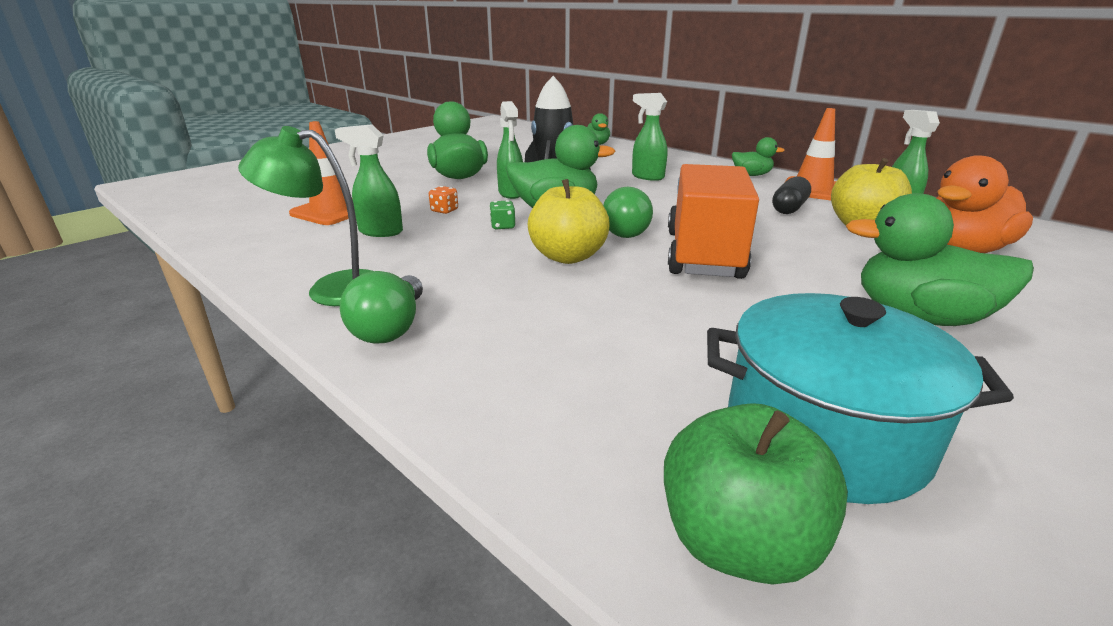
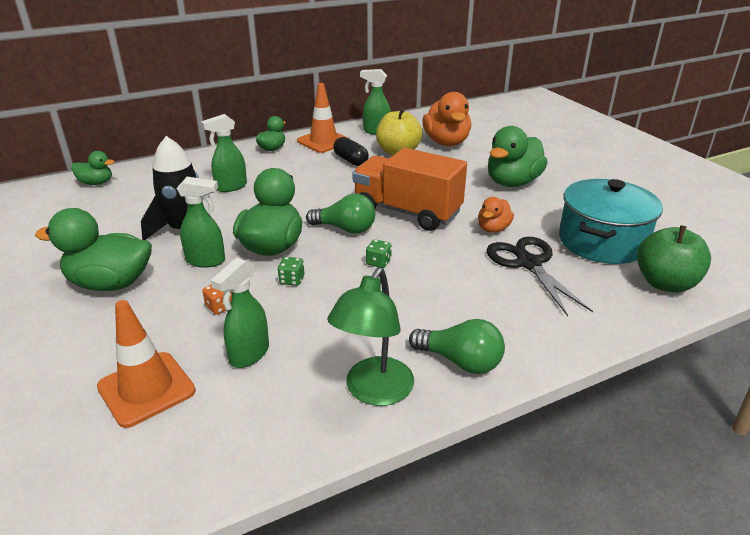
camera: 70 degrees left, 5 degrees up
yellow apple [528,179,610,264] -> green dice [366,239,392,268]
none -> orange duck [478,197,514,233]
none -> black scissors [487,237,593,316]

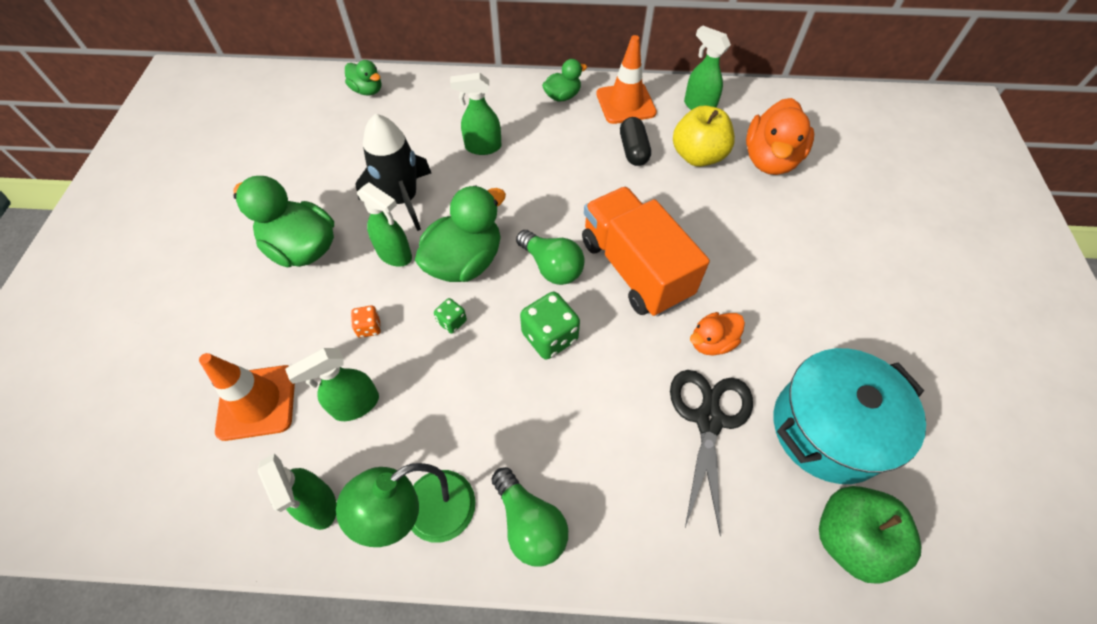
camera: 30 degrees right, 25 degrees up
green dice [366,239,392,268] -> green dice [520,292,580,360], size x1.87
green duck [488,126,547,187] -> none
none -> green spray bottle [258,453,337,530]

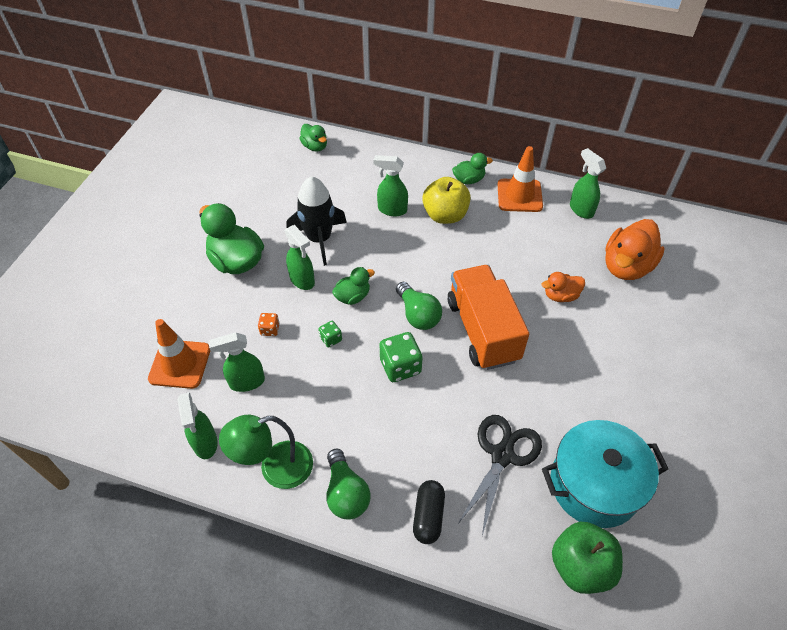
camera: 15 degrees right, 5 degrees down
green duck [415,185,506,282] -> green duck [332,267,375,305], size x0.55
black capsule [620,117,651,166] -> black capsule moved to [413,480,445,544]
yellow apple [673,105,735,167] -> yellow apple moved to [422,177,471,224]
orange duck [690,312,745,356] -> orange duck moved to [541,272,585,302]

